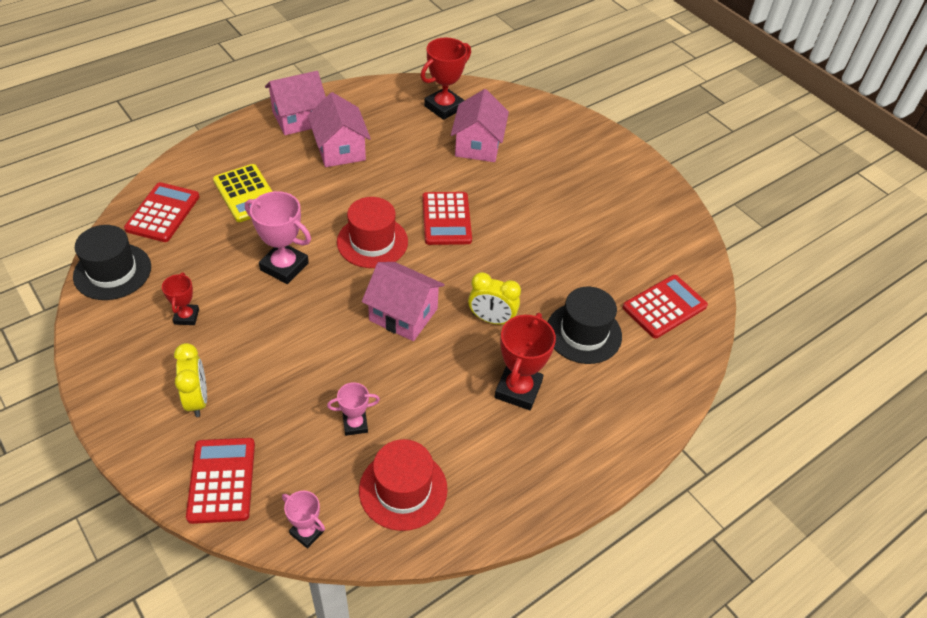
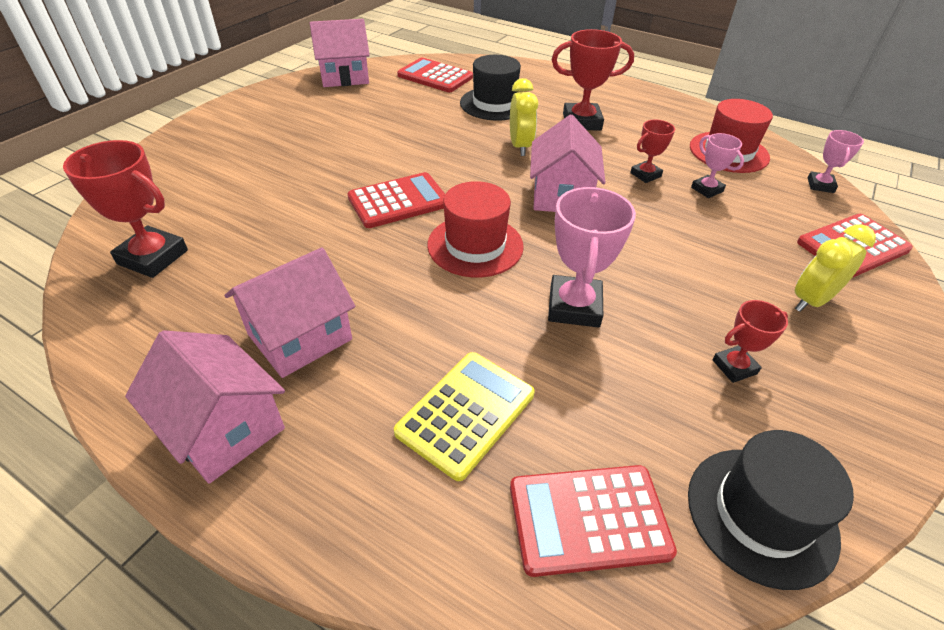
camera: 110 degrees left, 5 degrees down
pink house [451,89,509,162] -> pink house moved to [310,19,370,87]
none -> red trophy [630,120,675,183]

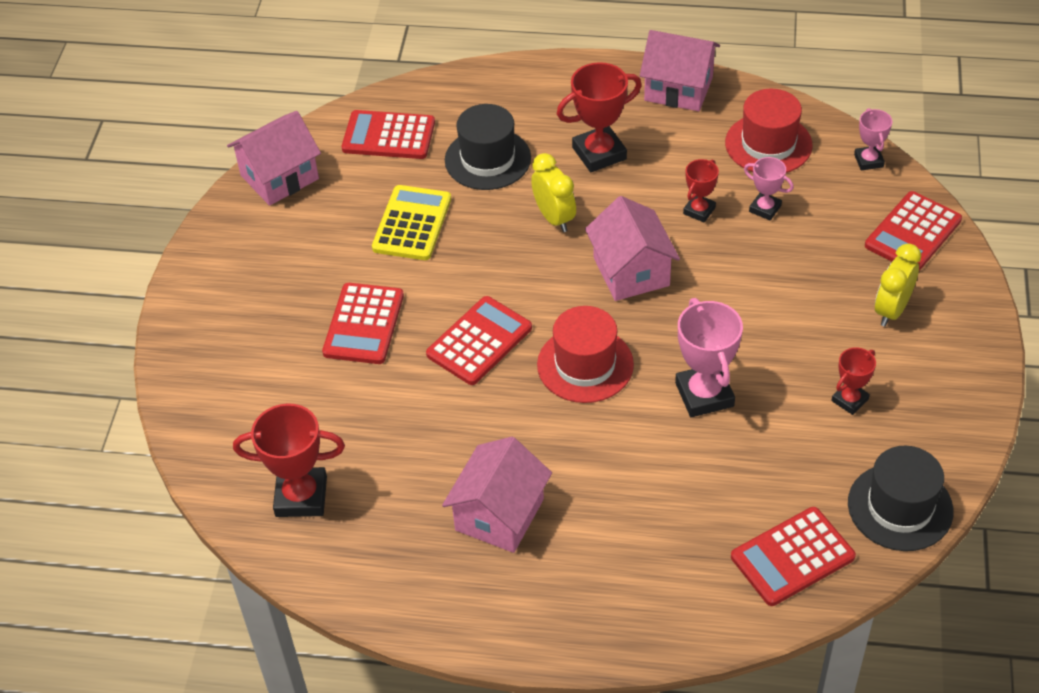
camera: 20 degrees left, 5 degrees up
pink house [125,330,285,484] -> pink house moved to [640,30,720,111]
yellow calculator [394,352,535,481] -> yellow calculator moved to [372,185,451,260]
none -> red calculator [322,283,404,364]

